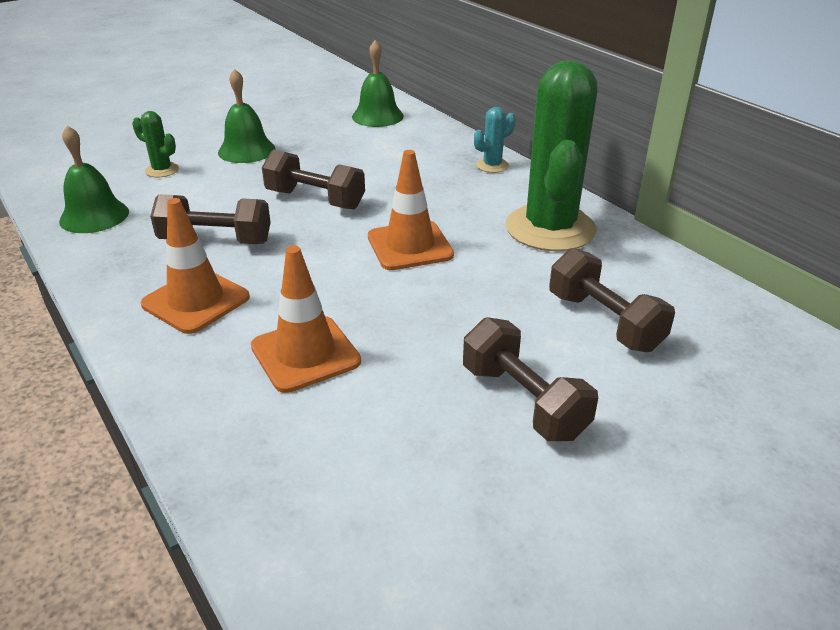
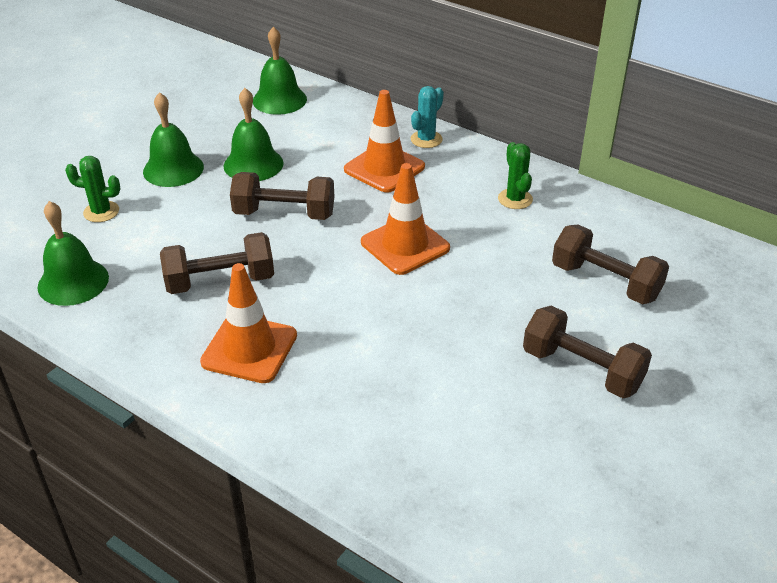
camera: 20 degrees left, 5 degrees up
orange traffic cone [251,246,361,393] -> orange traffic cone moved to [344,90,425,193]
green cactus [505,60,598,251] -> green cactus [498,142,533,209], size x0.42
none -> green bell [224,88,284,181]

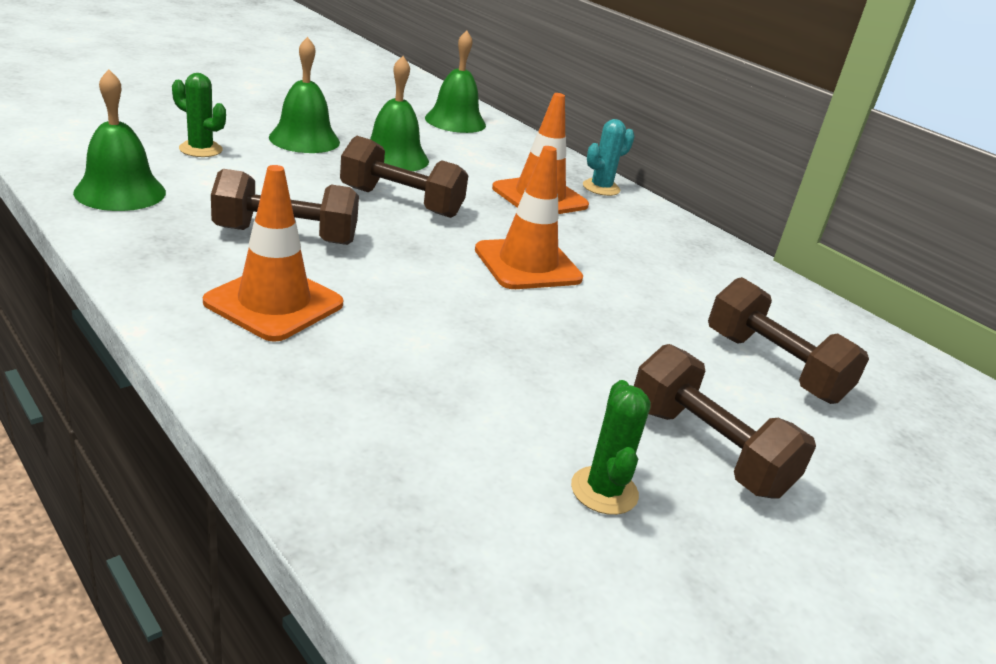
camera: 10 degrees right, 10 degrees down
green cactus [498,142,533,209] -> green cactus moved to [571,380,651,515]

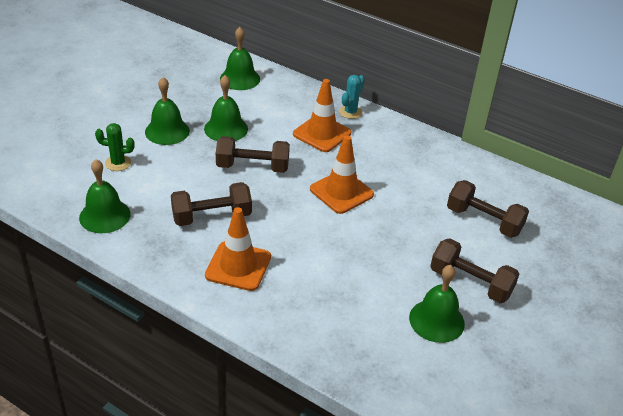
camera: 15 degrees left, 10 degrees up
green cactus [571,380,651,515] -> green bell [409,265,465,343]

